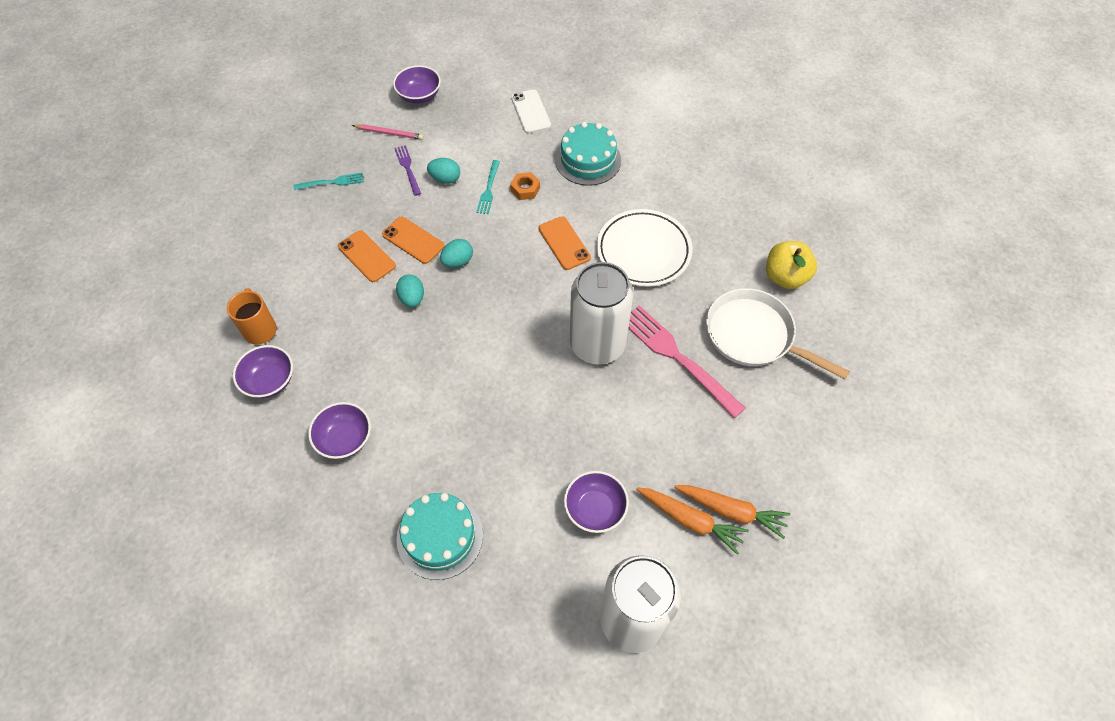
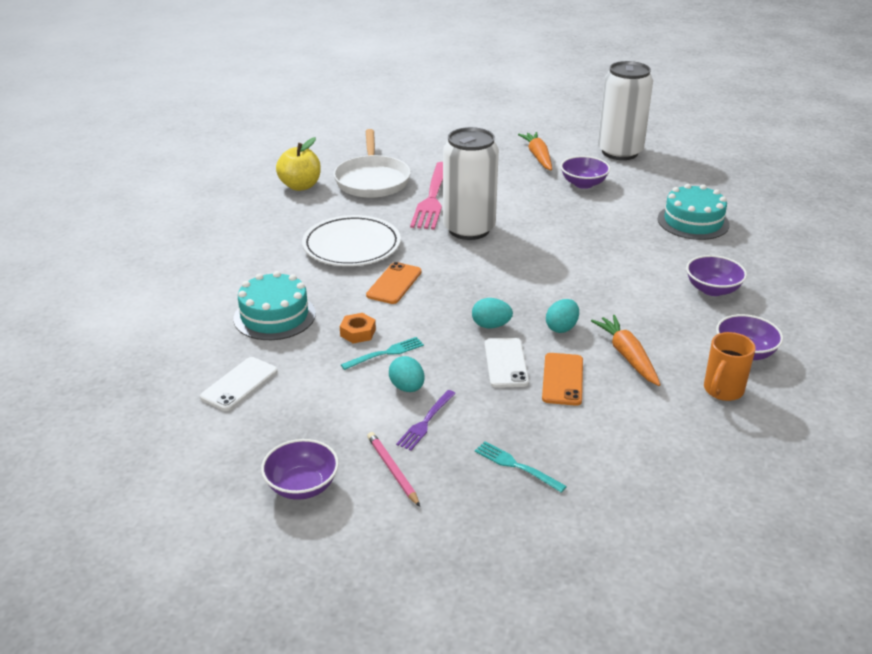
camera: 130 degrees left, 25 degrees down
orange phone [382,217,444,264] -> white phone [484,338,529,388]
orange carrot [674,485,791,539] -> orange carrot moved to [591,315,661,386]

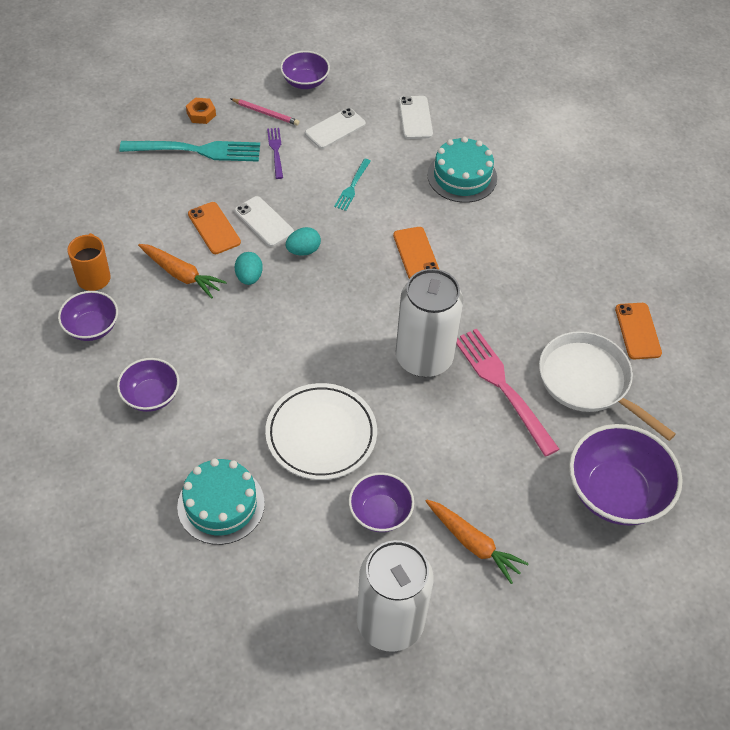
camera: 140 degrees right, 20 degrees up
yellow apple [276,137,321,191] -> orange phone [615,303,662,359]
white plate [302,215,401,266] -> white plate moved to [265,383,377,480]
orange nut [340,313,376,343] -> orange nut moved to [186,98,216,124]
turquoise egg [389,356,425,392] -> none
turquoise fork [475,441,567,493] -> turquoise fork [119,141,260,162], size x1.96
none -> white phone [305,108,366,149]
none -> purple bowl [569,424,683,526]

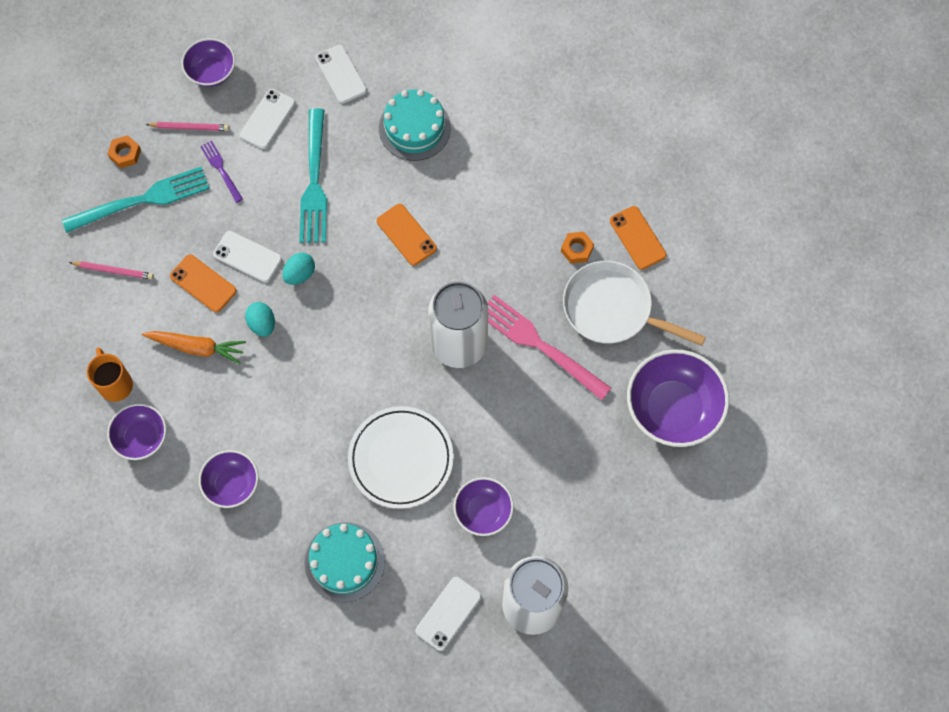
camera: 20 degrees left, 15 degrees up
turquoise fork [334,159,371,211] -> turquoise fork [299,108,327,243], size x1.96
orange carrot [426,500,529,584] -> none
none -> pink pencil [69,261,154,280]
none -> white phone [415,577,481,651]
none -> orange nut [561,232,594,264]

